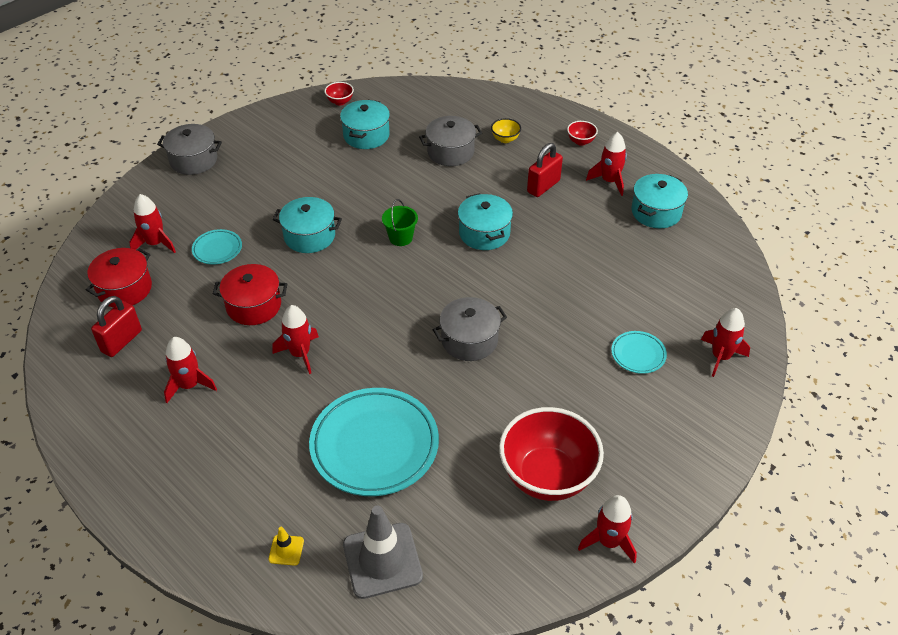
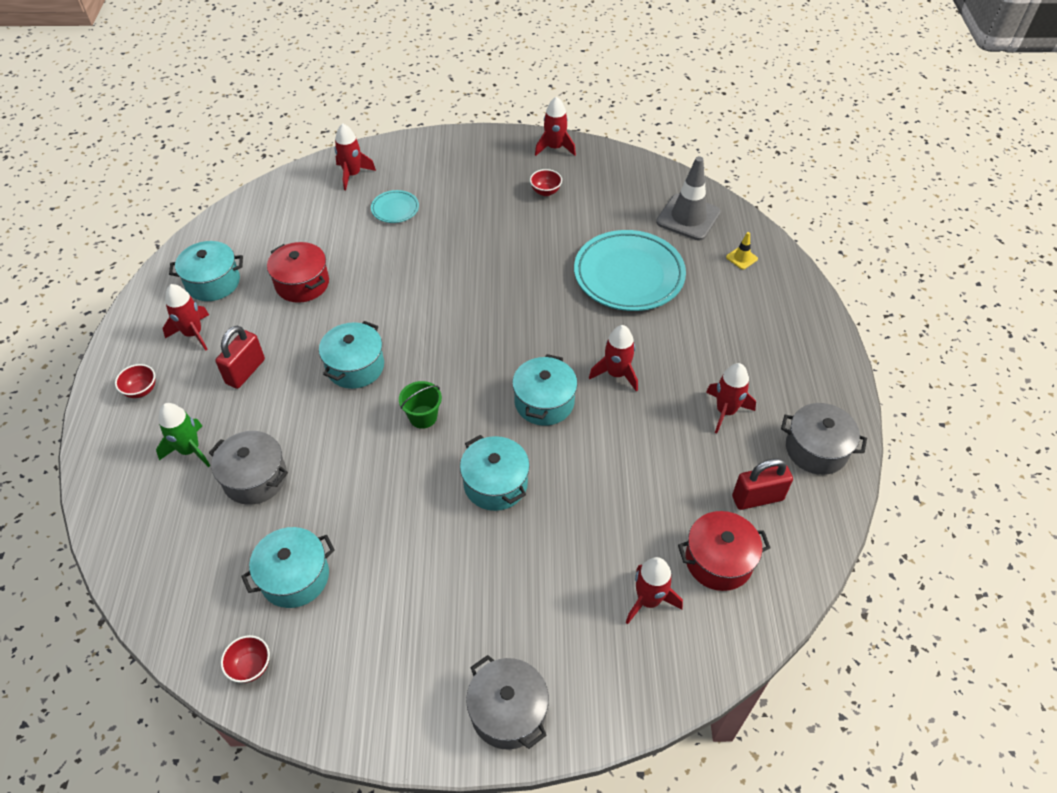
camera: 135 degrees left, 5 degrees up
turquoise plate [192,229,242,264] -> none
red pot [213,264,287,325] -> red pot moved to [267,242,329,303]
grey pot [432,297,507,361] -> grey pot moved to [781,403,867,475]
yellow bowl [491,118,521,143] -> green rocket [156,403,211,467]
red bowl [499,407,604,501] -> red bowl [530,169,562,196], size x0.41
red padlock [527,143,563,197] -> red padlock turned 60 degrees counterclockwise [215,326,265,389]
none -> turquoise pot [512,354,577,426]

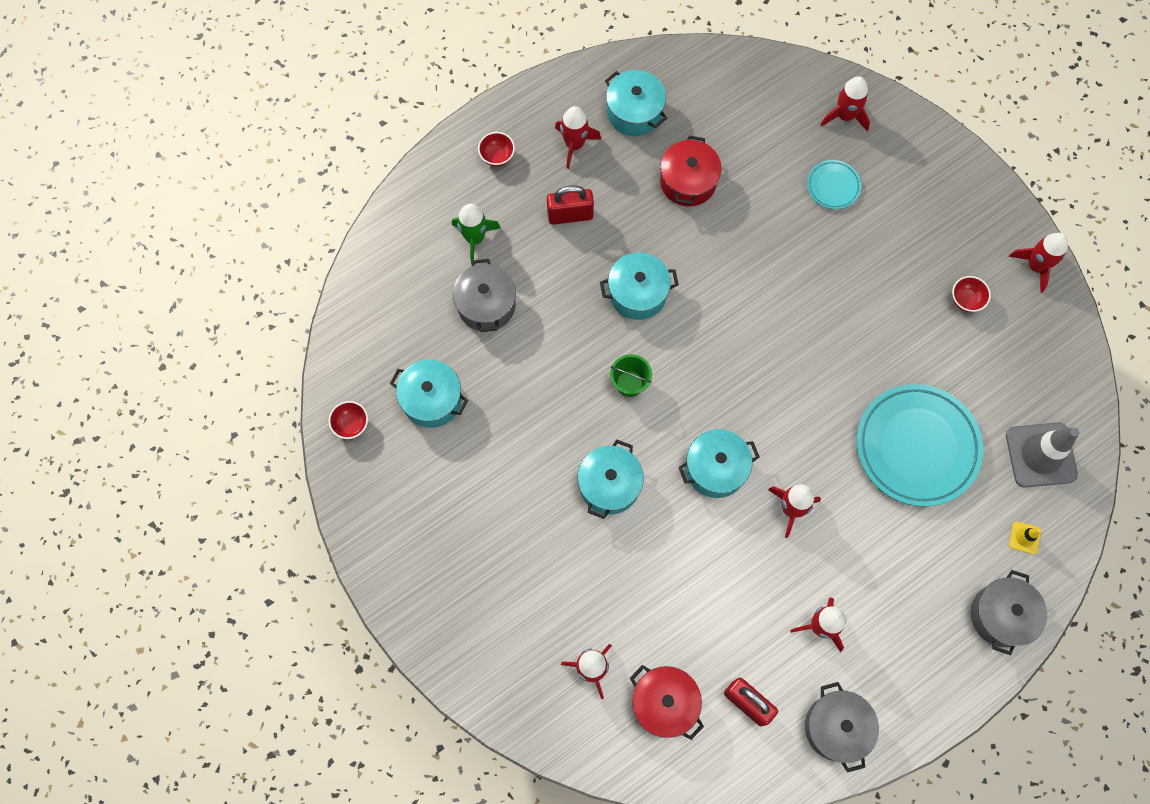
camera: 55 degrees right, 20 degrees up
grey pot [466,655,549,750] -> grey pot moved to [971,570,1047,655]

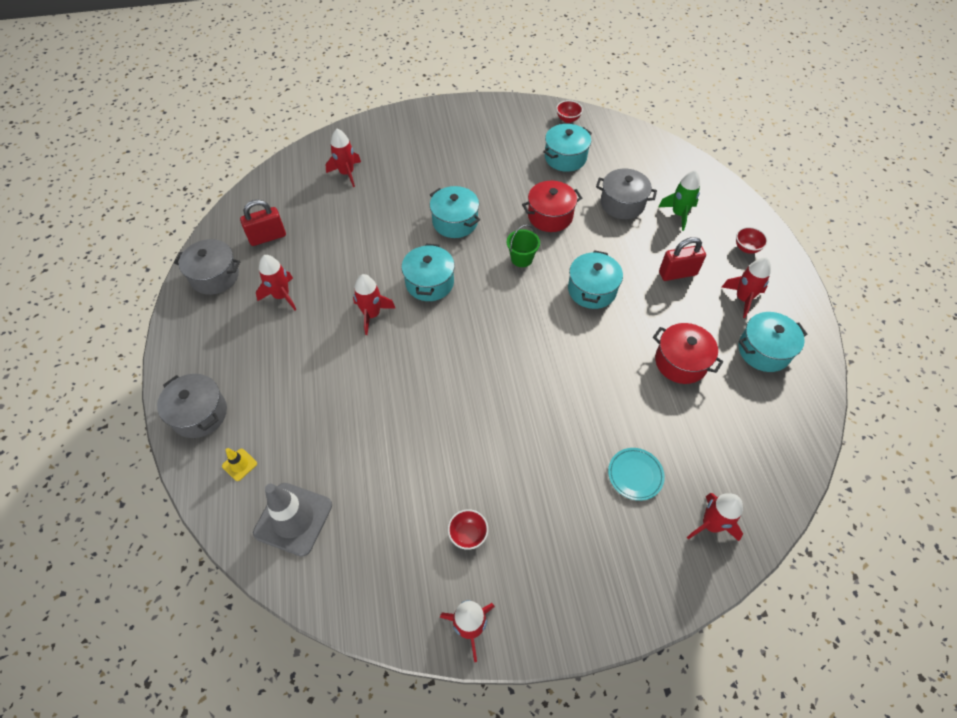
camera: 115 degrees right, 15 degrees down
red padlock [547,185,594,225] -> red padlock turned 60 degrees clockwise [659,237,706,281]
red pot [630,665,704,740] -> red pot moved to [522,181,582,232]
turquoise plate [856,384,983,507] -> none

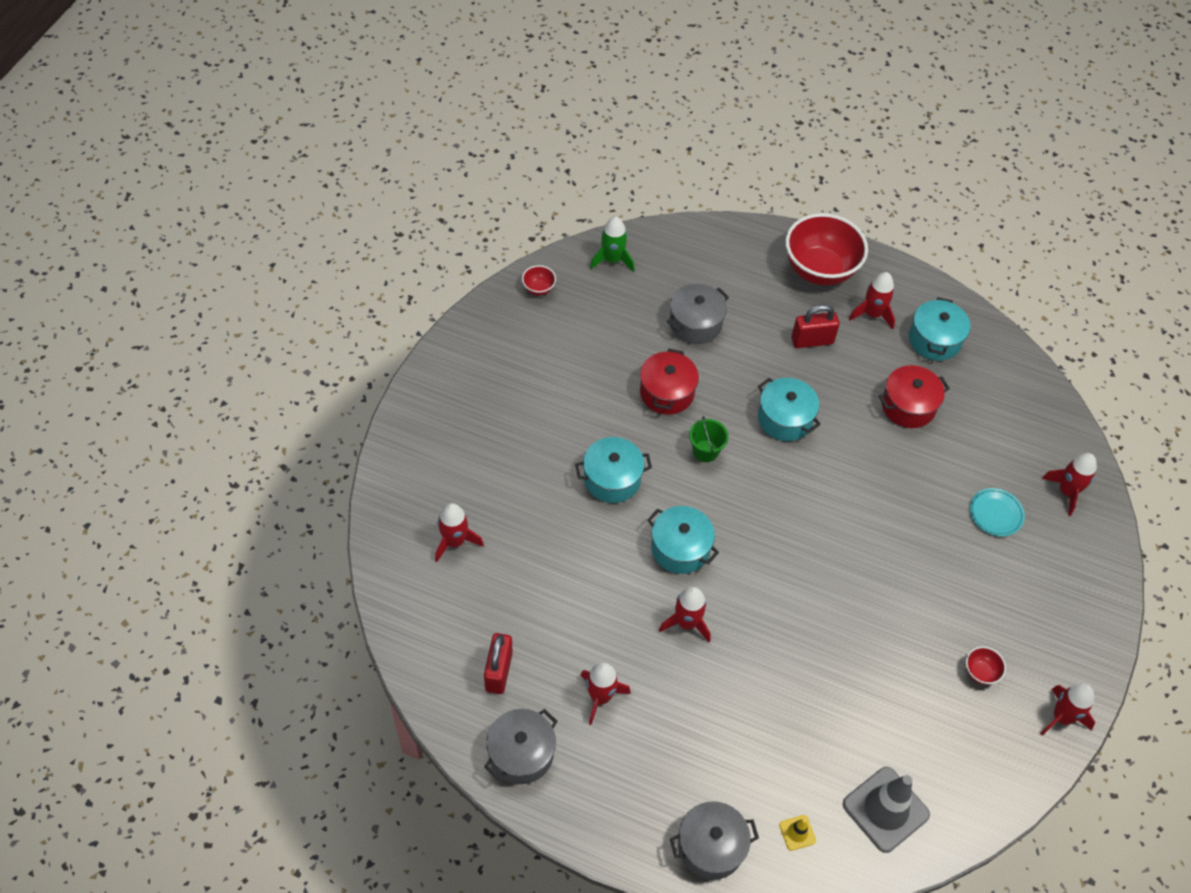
camera: 60 degrees left, 0 degrees up
turquoise pot [543,124,592,172] -> none
green rocket [658,170,700,231] -> green rocket moved to [590,216,634,272]
red padlock [659,237,706,281] -> red padlock turned 60 degrees clockwise [791,305,840,348]
red bowl [736,227,768,254] -> red bowl [785,213,868,286], size x2.43

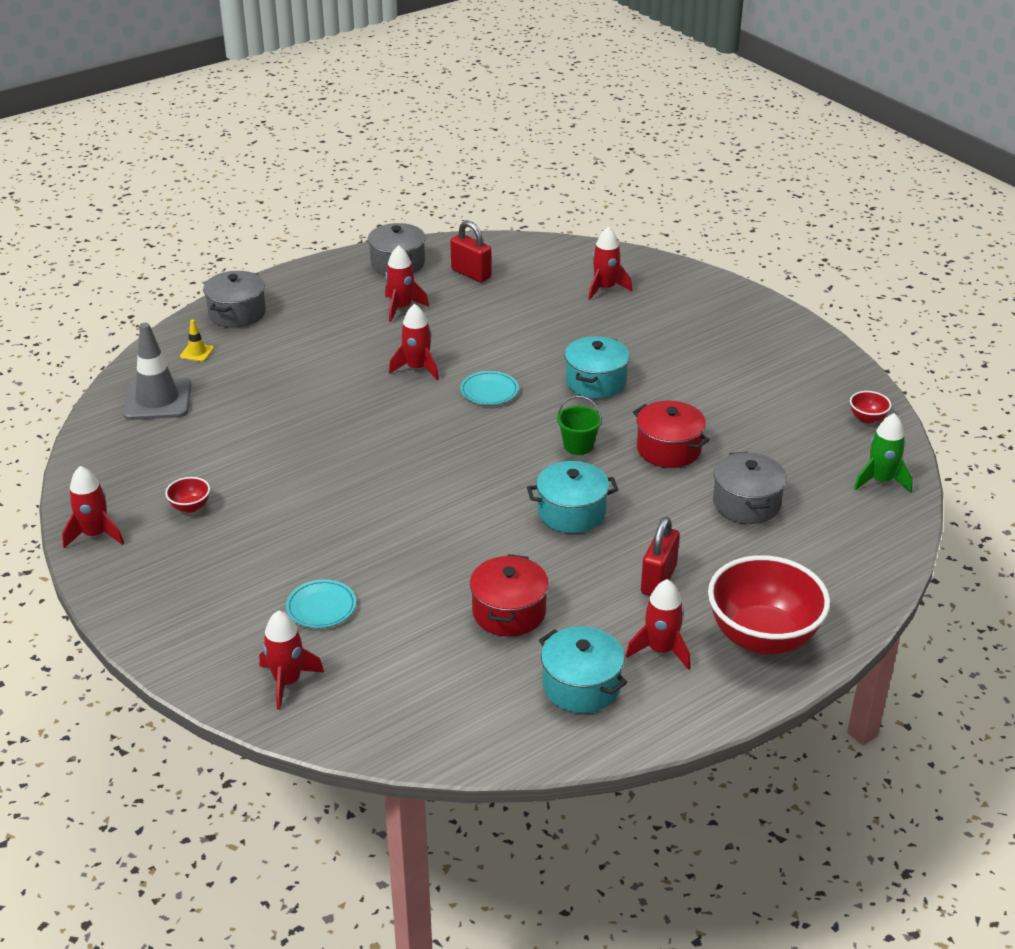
camera: 125 degrees right, 20 degrees down
turquoise pot [647,506,719,574] -> turquoise plate [460,371,519,405]

